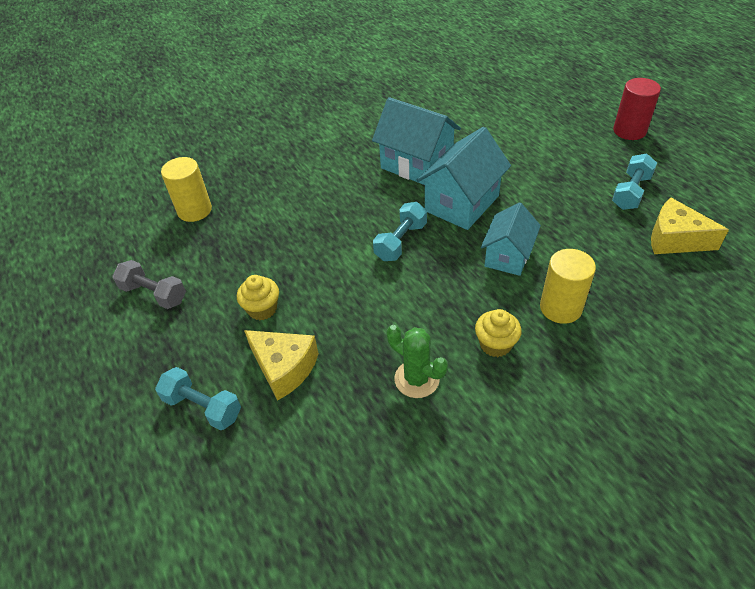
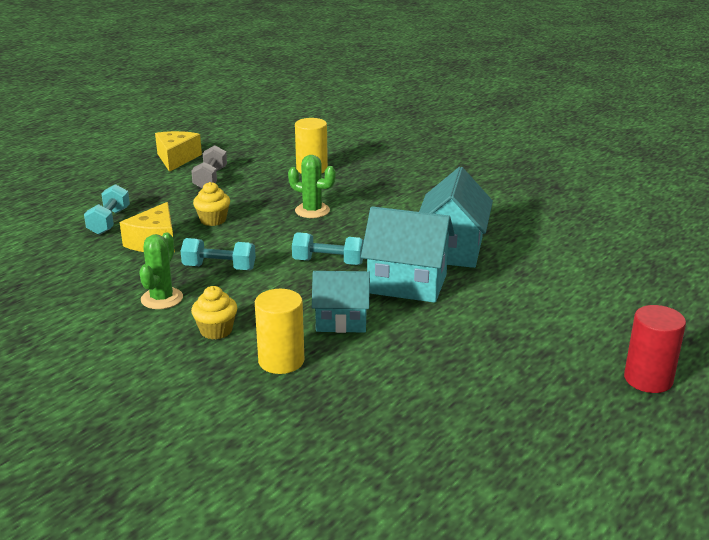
camera: 65 degrees right, 20 degrees down
turquoise dumbbell [612,154,657,210] -> turquoise dumbbell moved to [180,238,256,270]
yellow cheese [651,198,729,254] -> yellow cheese moved to [155,131,202,172]
none -> green cactus [288,155,336,218]

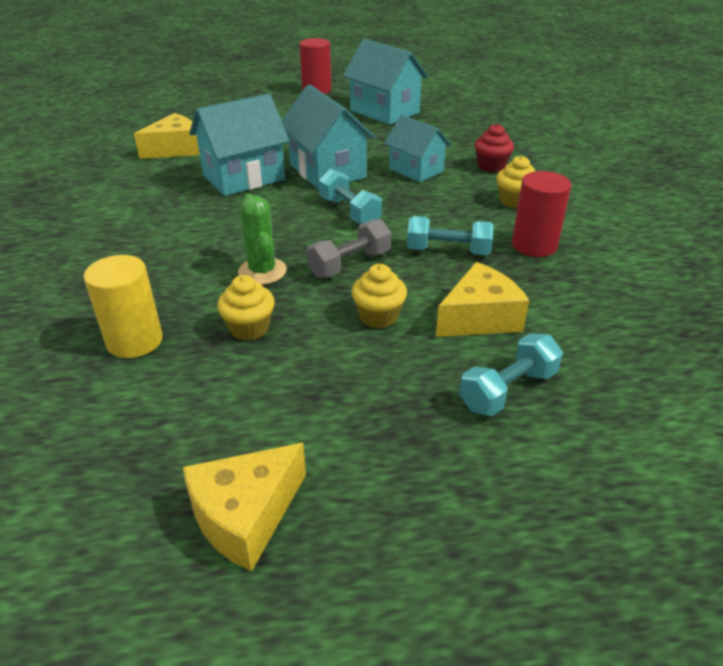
camera: 135 degrees left, 10 degrees up
green cactus [139,233,183,309] -> red cylinder [512,171,571,257]
turquoise dumbbell [180,238,256,270] -> turquoise dumbbell turned 45 degrees counterclockwise [407,216,494,255]
grey dumbbell [191,145,227,189] -> grey dumbbell moved to [306,219,391,278]
yellow cylinder [255,289,304,374] -> red cupcake [475,124,514,172]
none -> yellow cheese [134,113,200,159]
none -> yellow cupcake [217,275,275,341]
none -> turquoise house [343,39,429,125]

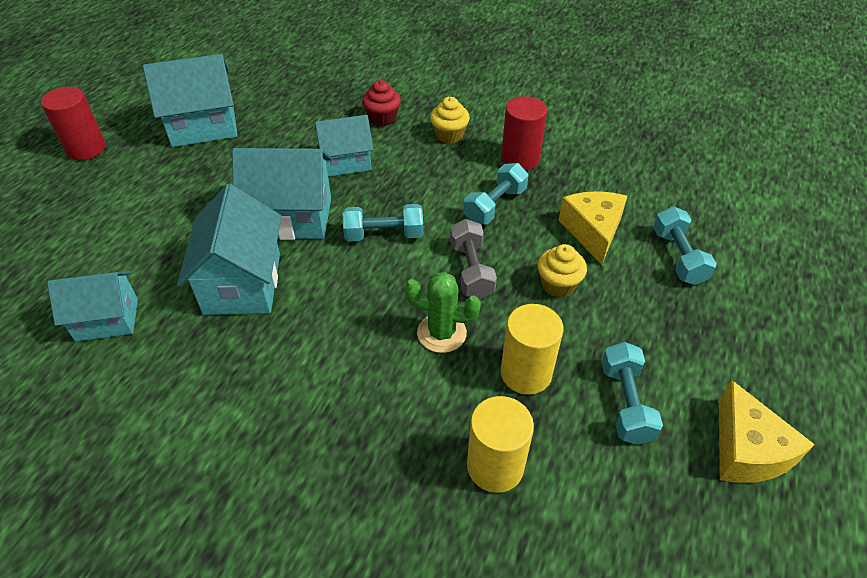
camera: 60 degrees left, 10 degrees up
yellow cheese [134,113,200,159] -> turquoise house [47,271,138,342]
yellow cupcake [217,275,275,341] -> yellow cylinder [501,304,564,395]
none -> turquoise dumbbell [601,342,663,445]

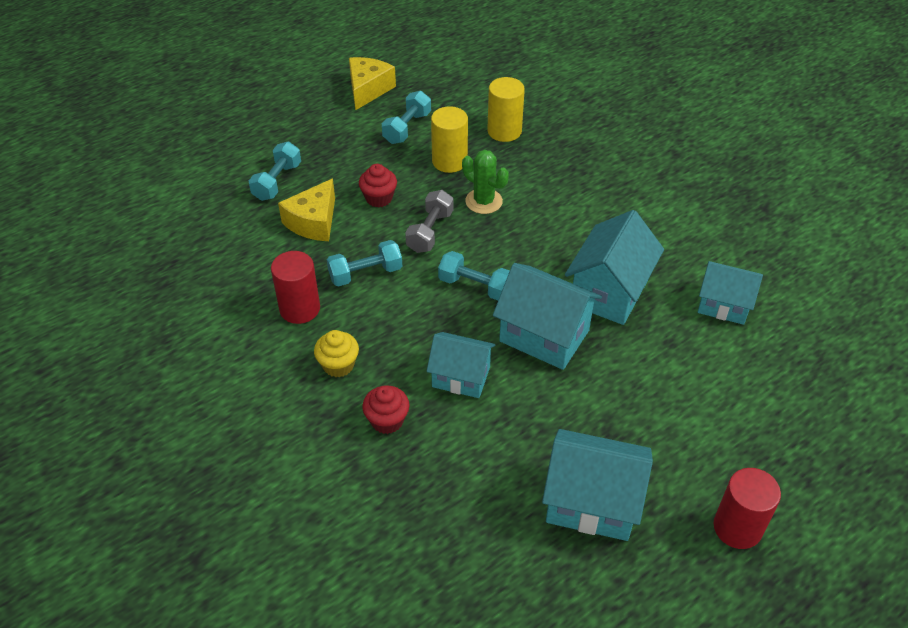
camera: 150 degrees left, 0 degrees up
yellow cupcake [538,244,587,298] -> red cupcake [359,164,397,207]

